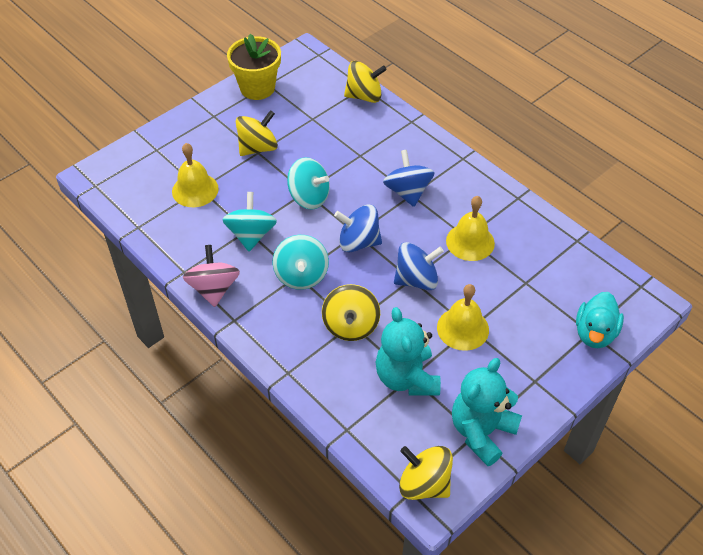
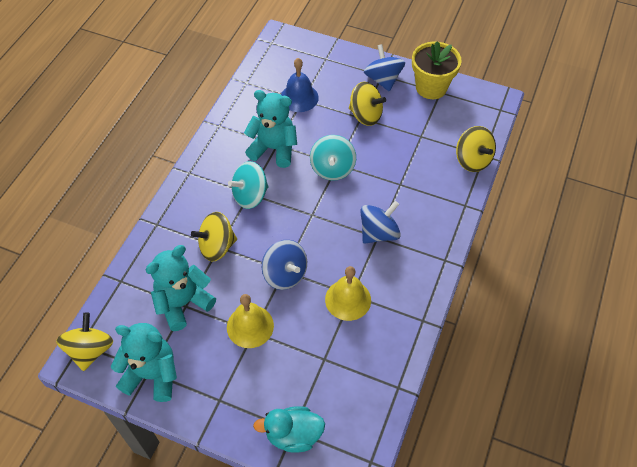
camera: 65 degrees right, 5 degrees up
yellow bell [172,143,219,207] -> blue bell [281,58,319,112]
pink spinning top [183,245,240,307] -> none
turquoise spinning top [222,192,277,251] -> turquoise teddy bear [244,90,297,168]
blue spinning top [334,205,382,252] -> blue spinning top moved to [364,44,405,92]

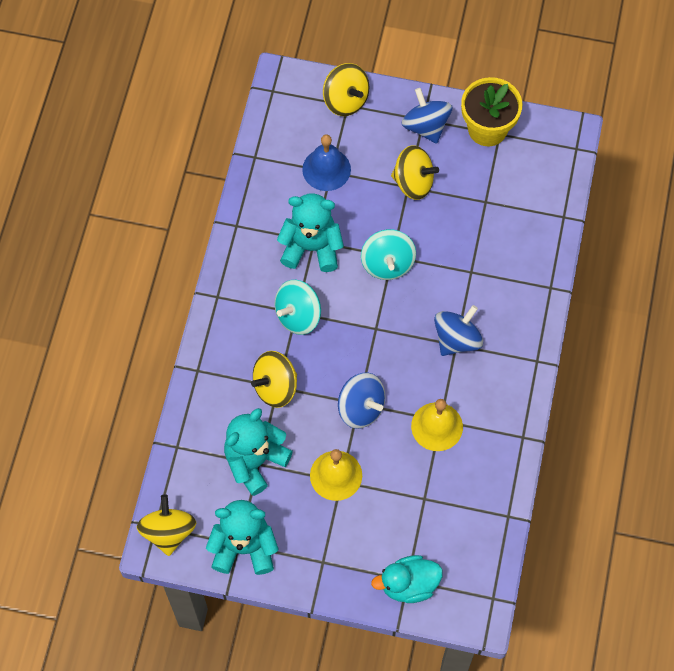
camera: 10 degrees left, 10 degrees up
yellow spinning top [456,126,496,172] -> yellow spinning top moved to [323,63,369,116]

